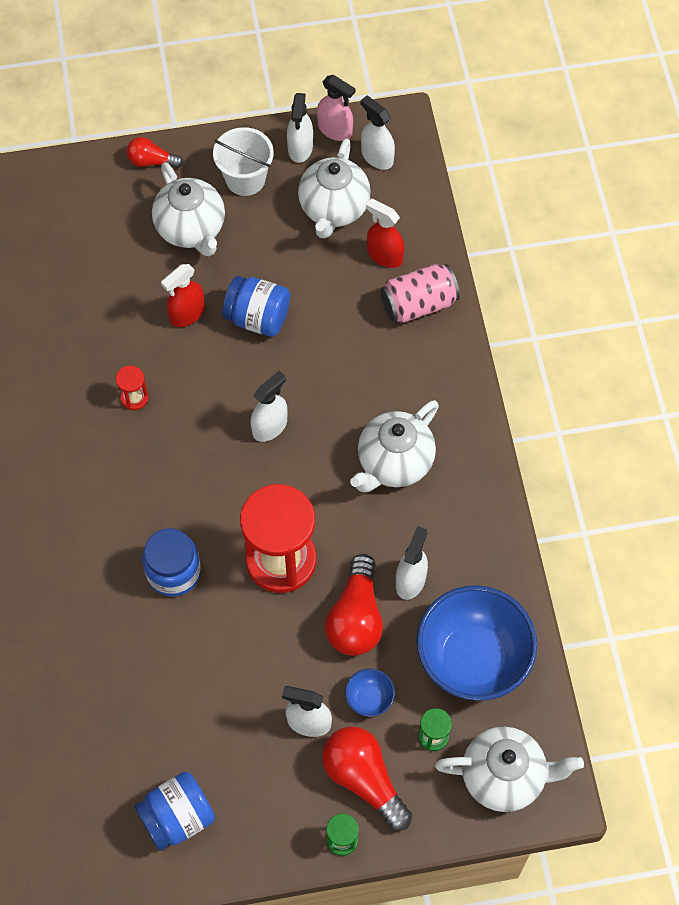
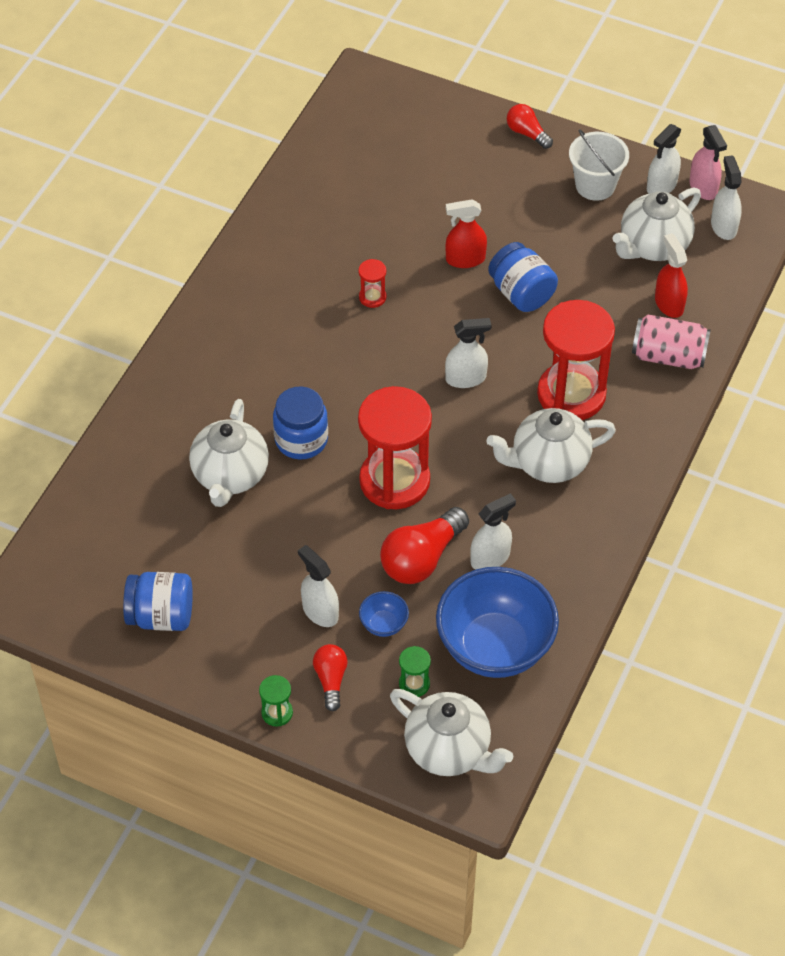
camera: 35 degrees right, 10 degrees down
white teapot [152,162,225,256] -> white teapot moved to [189,399,269,507]
red light bulb [322,727,412,831] -> red light bulb [313,644,348,711], size x0.58
none -> red hourglass [537,300,615,420]

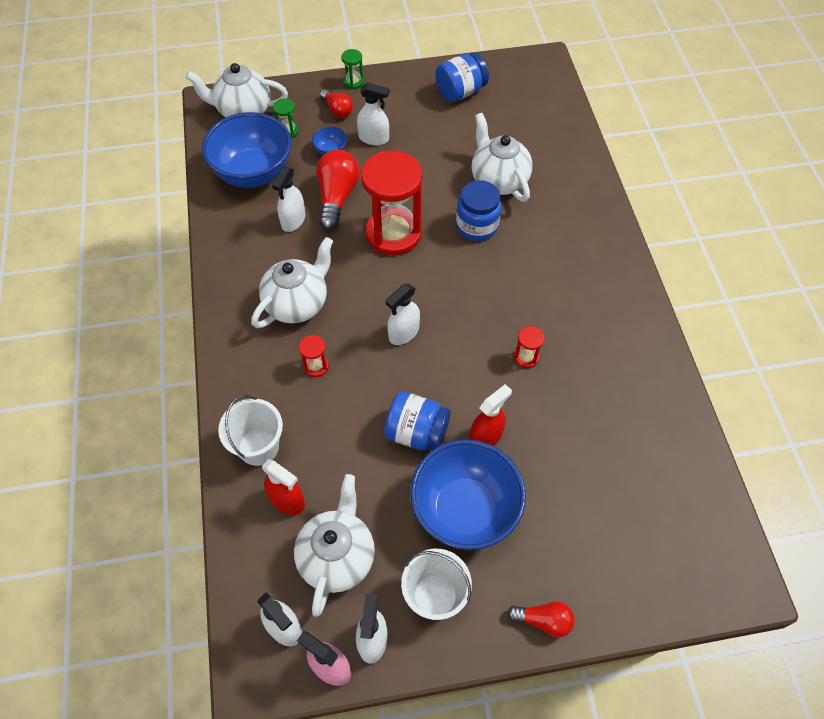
camera: 145 degrees right, 5 degrees up
red hourglass [537,300,615,420] -> red hourglass [299,335,329,377], size x0.41
pink can [632,315,711,369] -> white bucket [218,395,283,466]
none -> blue bowl [410,439,526,550]

